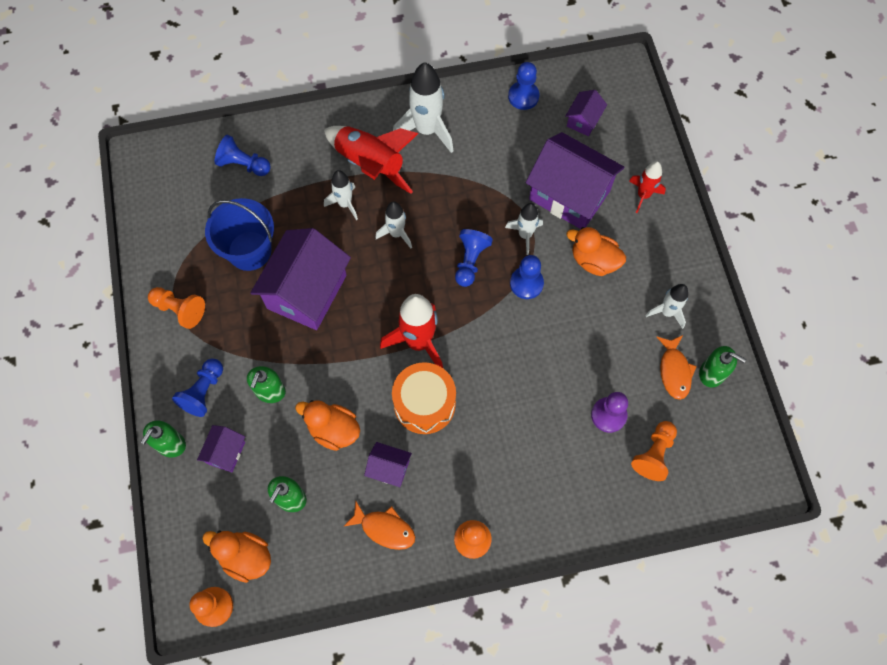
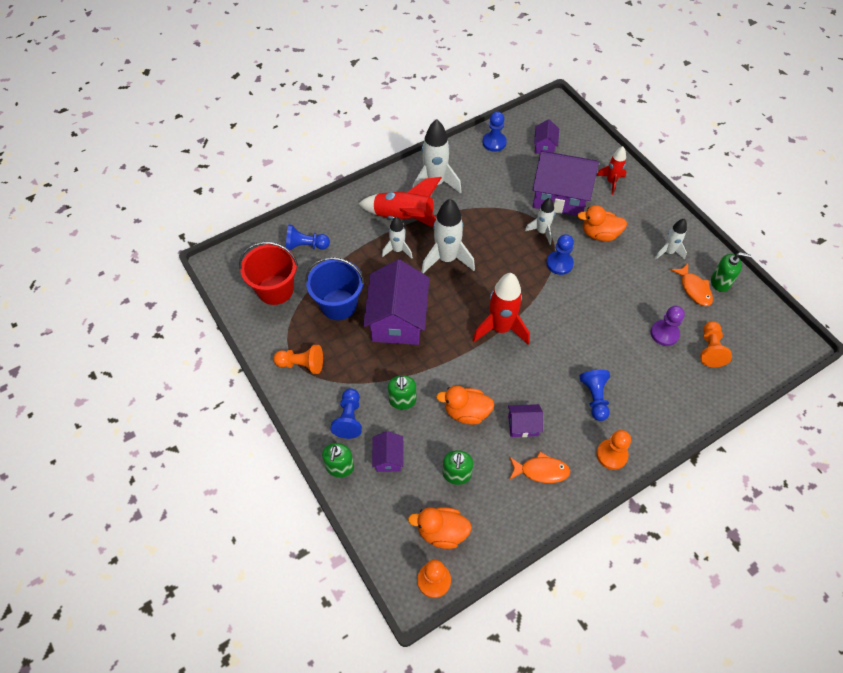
camera: 20 degrees left, 10 degrees down
white rocket [375,202,412,249] -> white rocket [421,199,475,273], size x1.72
orange drum [392,362,456,434] -> none
blue pawn [455,229,493,287] -> blue pawn moved to [580,370,610,421]
none -> red bucket [239,242,298,305]

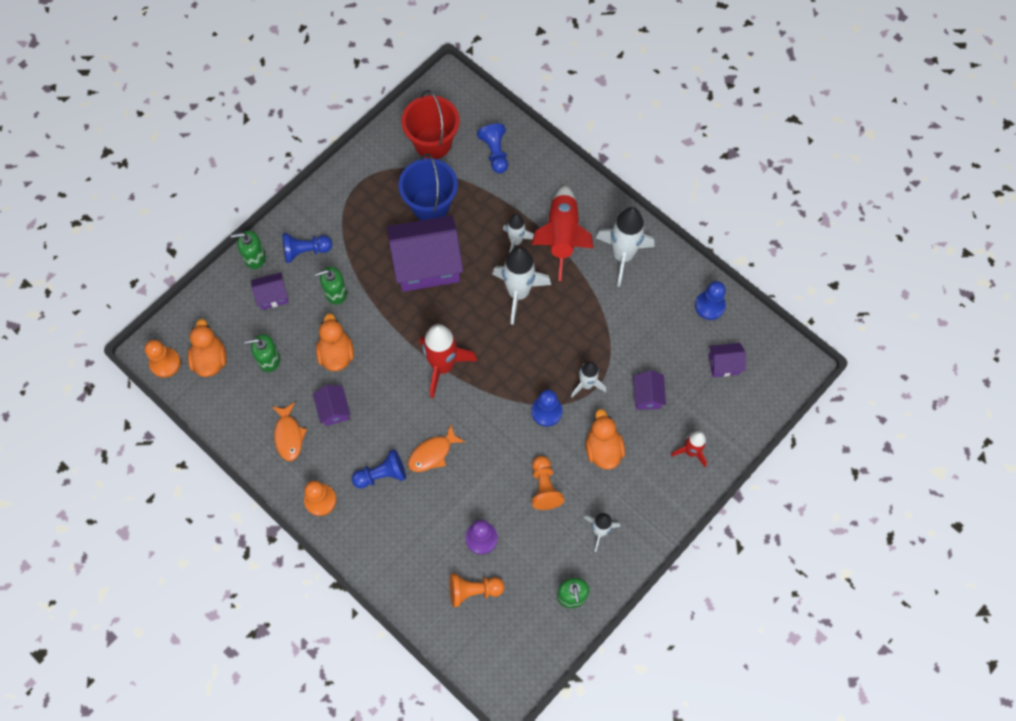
camera: 75 degrees right, 10 degrees up
orange pawn [273,345,323,374] -> orange pawn moved to [532,456,564,510]
purple house [533,151,599,216] -> purple house [633,370,666,410], size x0.47
orange fish [671,263,713,306] -> orange fish moved to [408,424,465,472]

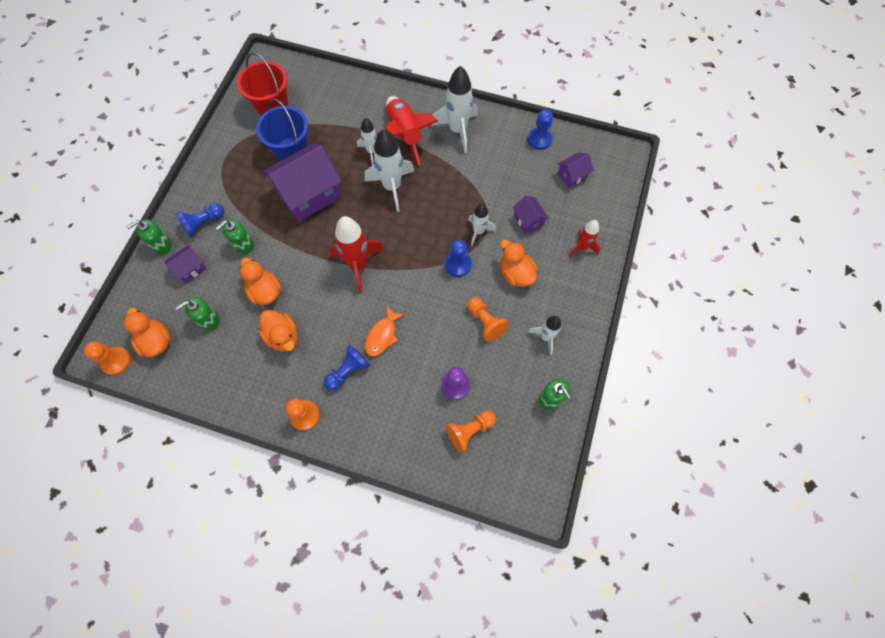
camera: 25 degrees left, 0 degrees up
orange fish [272,402,307,461] -> none
purple house [313,385,351,426] -> orange duck [259,310,298,352]
blue pawn [477,124,508,173] -> none

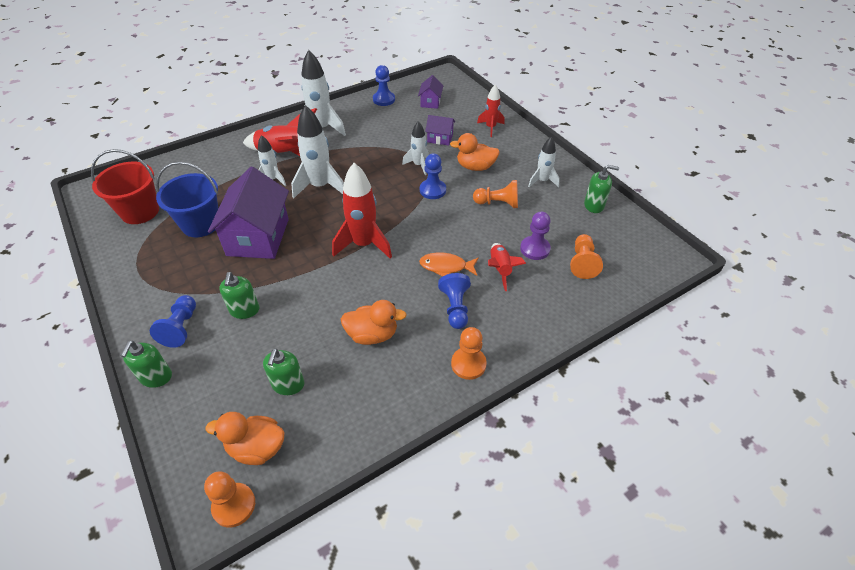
camera: 50 degrees left, 20 degrees down
purple house [165,245,207,283] -> none
orange duck [240,258,281,305] -> none
orange fish [365,305,405,357] -> orange fish turned 120 degrees clockwise [419,252,479,277]
none -> red rocket [488,243,526,291]

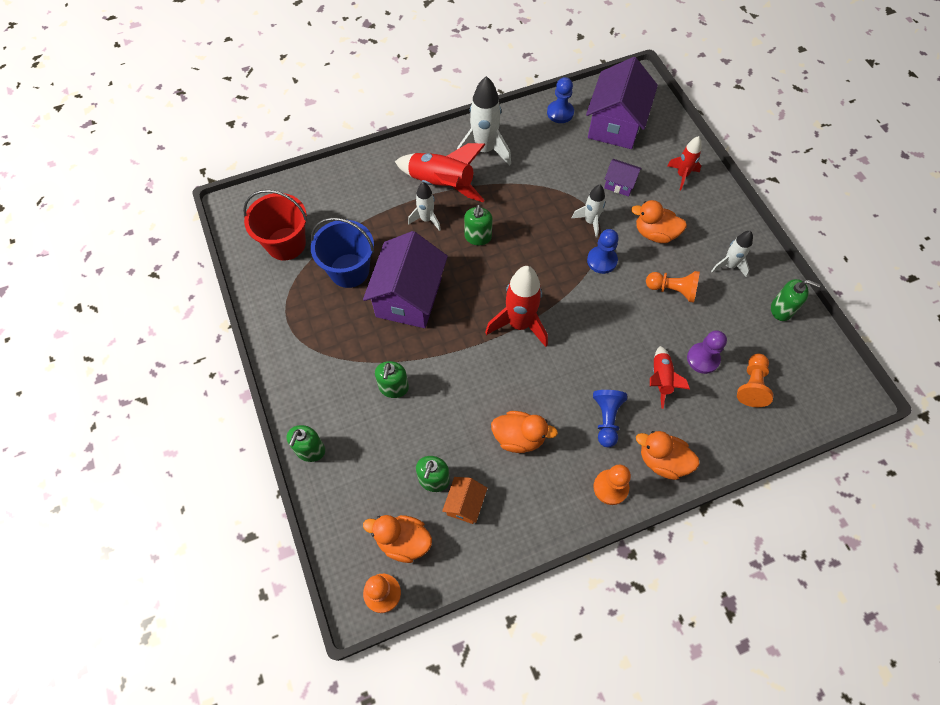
camera: 10 degrees right, 15 degrees up
blue pawn [150,295,196,348] -> none
white rocket [291,105,344,198] -> green soap dispenser [464,205,493,245]
purple house [418,75,444,109] -> purple house [586,57,658,149], size x2.13
orange fish [419,252,479,277] -> none
none -> orange house [442,477,487,524]
none -> orange duck [636,431,700,480]

